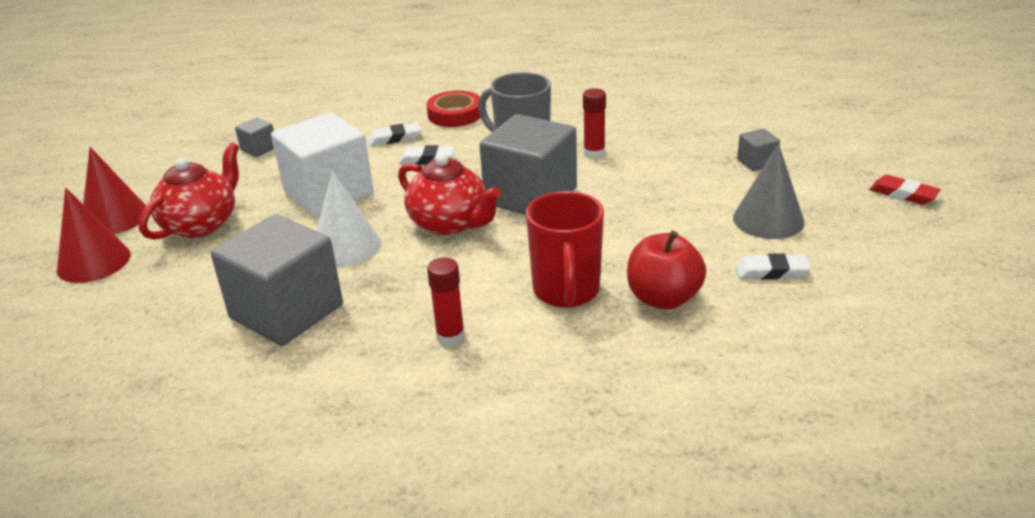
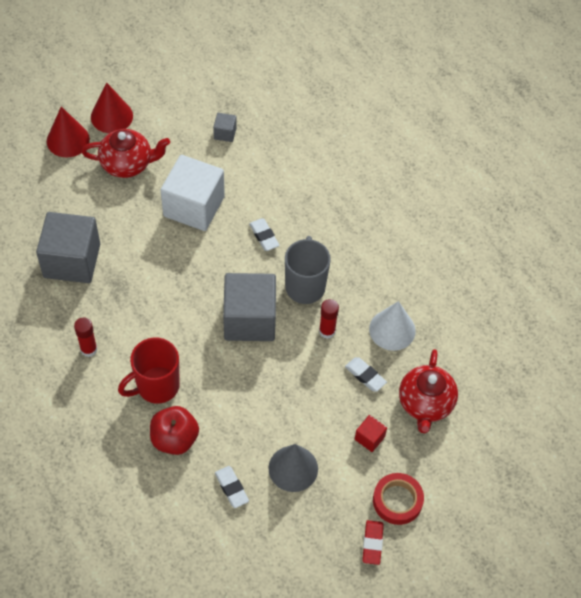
camera: 55 degrees right, 25 degrees up
white cone [317,171,381,267] -> white cone moved to [369,301,416,351]
white eraser [368,122,421,146] -> white eraser moved to [345,357,387,392]
red teapot [398,153,501,235] -> red teapot moved to [399,349,458,433]
red tape [426,90,481,127] -> red tape moved to [373,473,424,525]
grey cube [737,129,780,171] -> red cube [355,415,387,452]

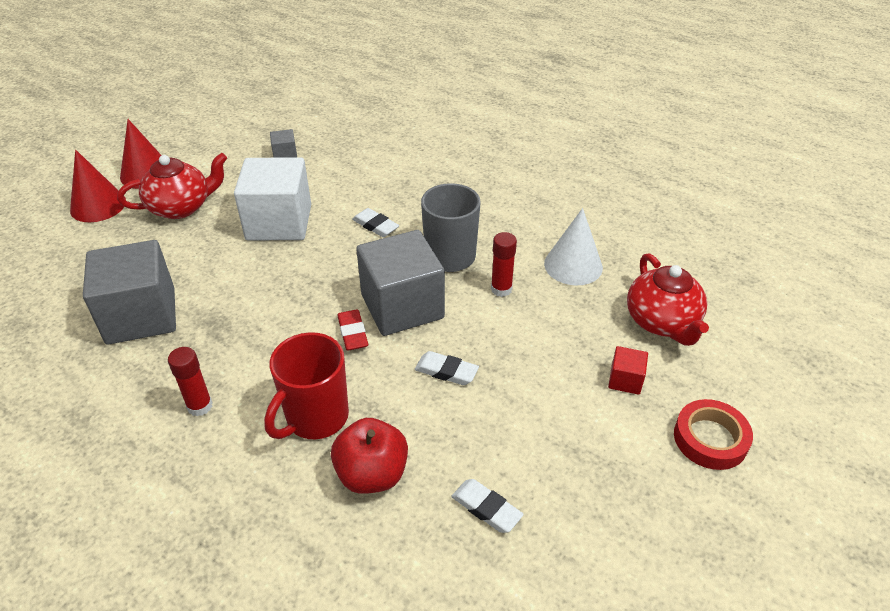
camera: 20 degrees left, 15 degrees down
grey cone [269,444,318,492] -> none
white eraser [345,357,387,392] -> white eraser moved to [415,351,479,385]
red eraser [363,520,384,565] -> red eraser moved to [337,310,368,351]

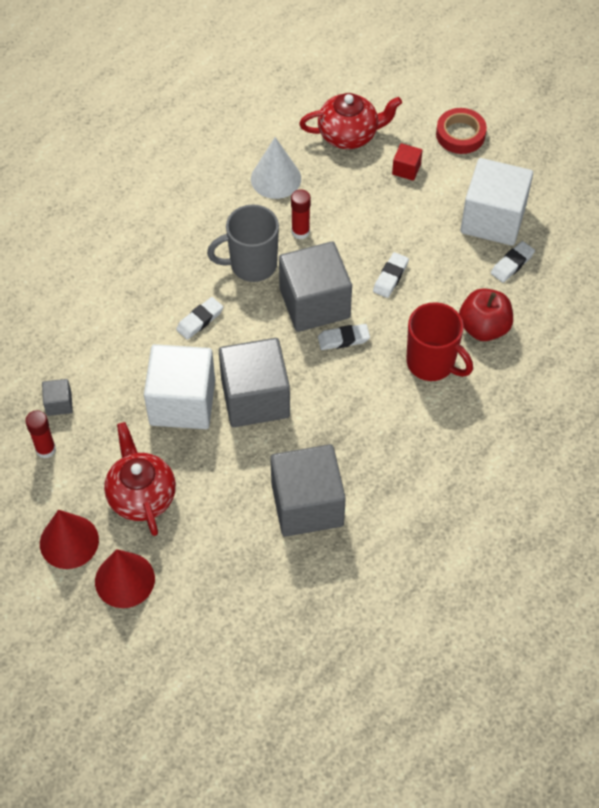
camera: 85 degrees left, 15 degrees up
red glue stick [168,347,213,416] -> red glue stick moved to [25,410,56,459]
red eraser [337,310,368,351] -> white eraser [318,324,370,350]
none -> grey cube [219,338,290,427]
none -> white cube [460,158,533,246]

